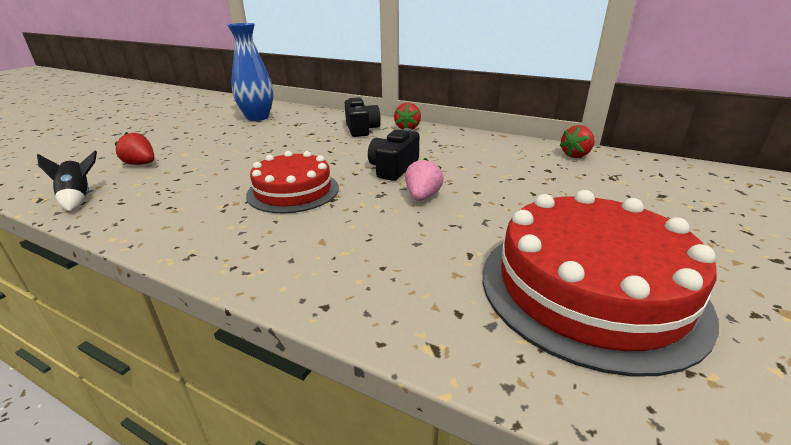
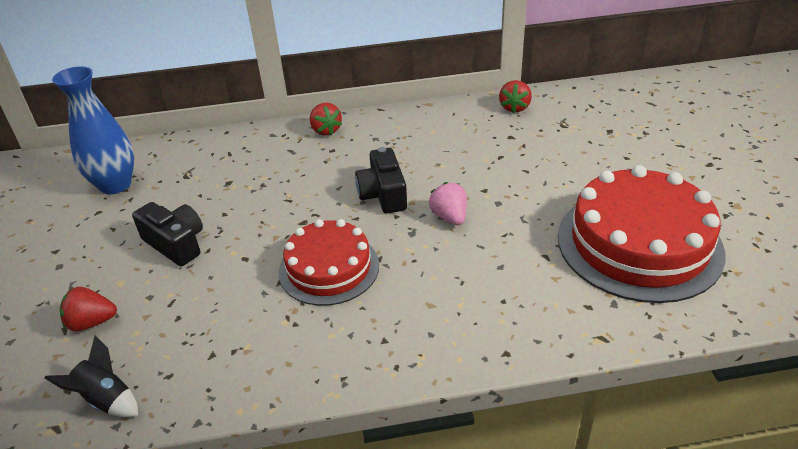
camera: 35 degrees left, 10 degrees up
black camera [345,98,381,137] -> black camera moved to [132,202,203,266]

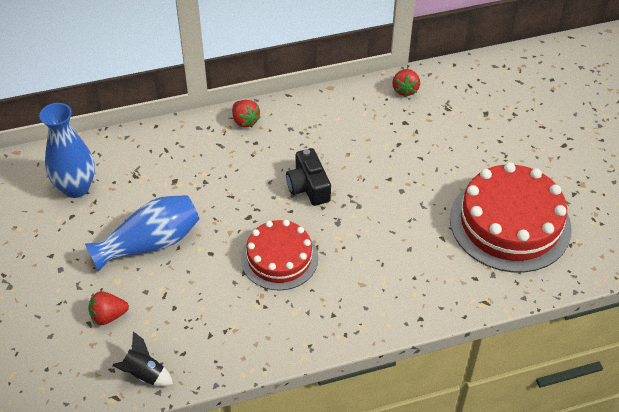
camera: 10 degrees left, 10 degrees up
black camera [132,202,203,266] -> blue vase [85,195,200,271]
pink strawberry [429,182,467,225] -> none

